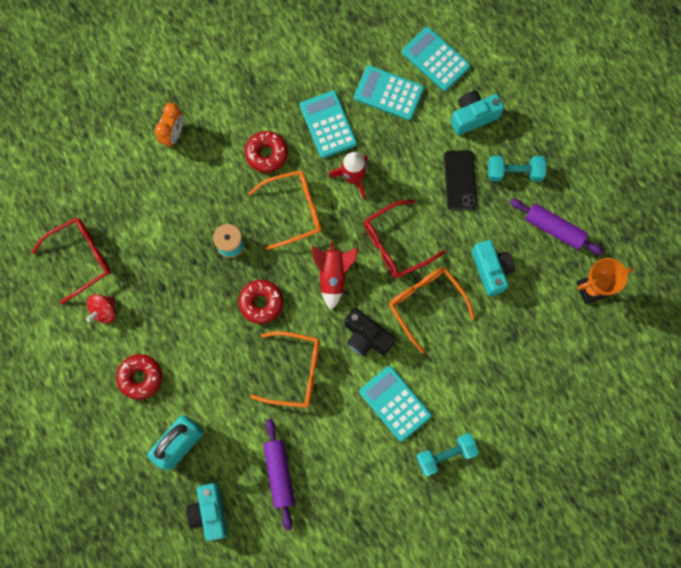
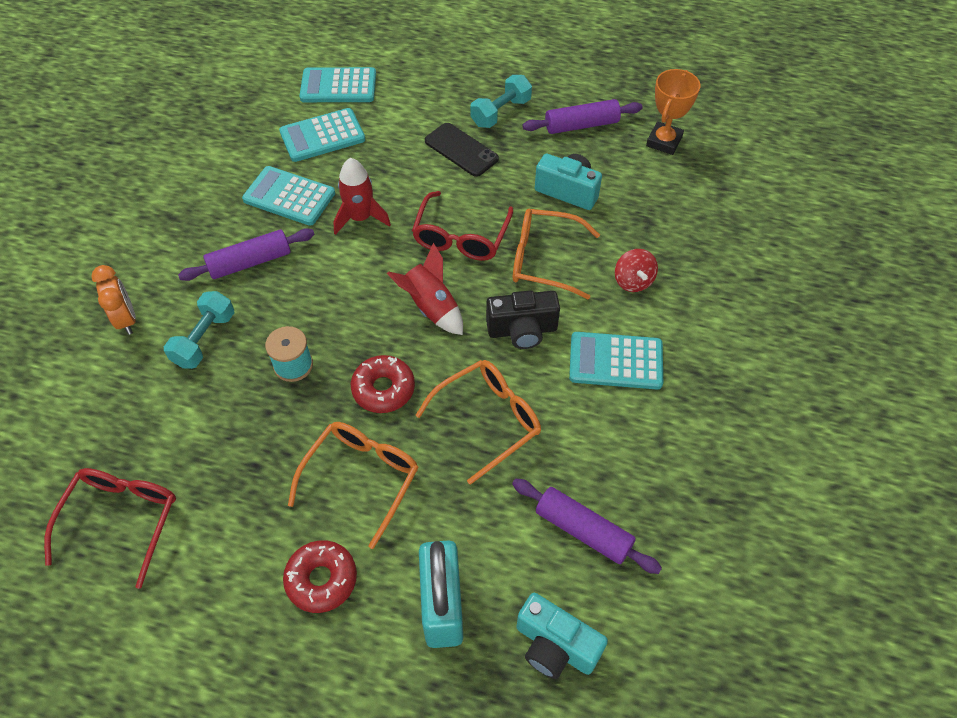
camera: 45 degrees left, 20 degrees down
red spinning top [86,294,115,324] -> red spinning top moved to [615,249,658,292]
red donut [245,131,288,173] -> purple rolling pin [178,228,315,281]
orange glasses [249,170,321,250] -> orange glasses moved to [288,422,419,549]
turquoise dumbbell [416,433,479,476] -> turquoise dumbbell moved to [164,291,234,369]
turquoise camera [451,91,504,135] -> none

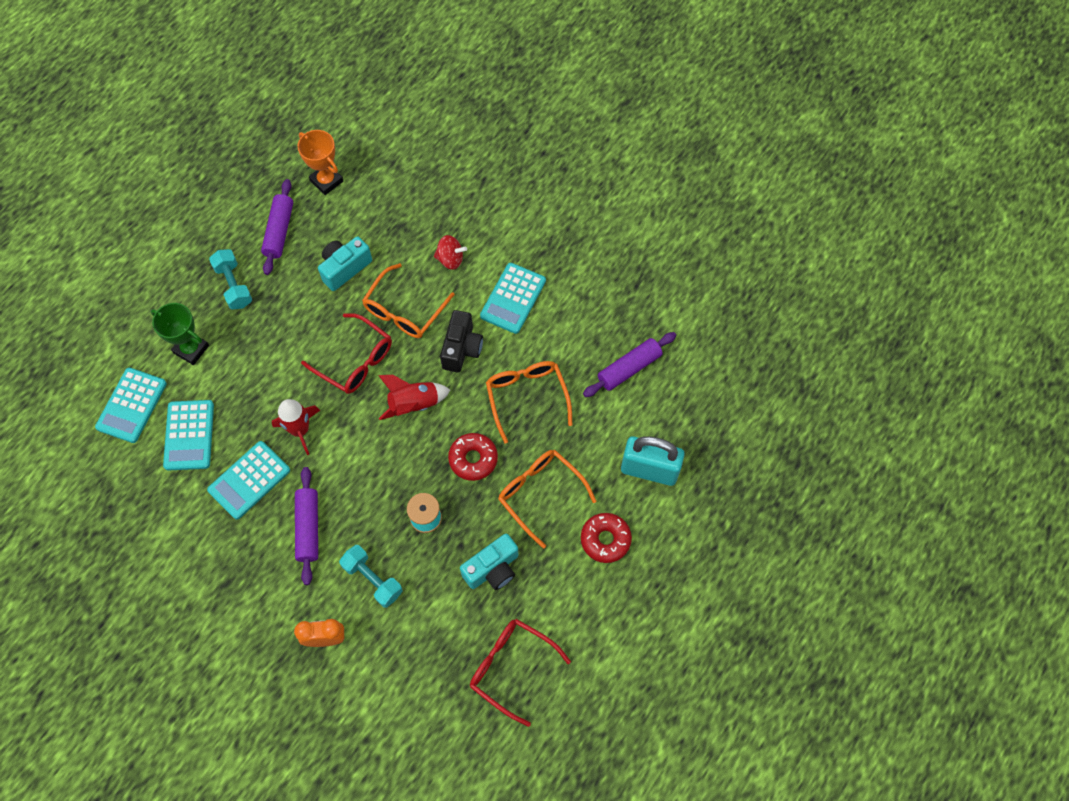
camera: 70 degrees left, 10 degrees up
black phone [425,123,499,177] -> none
turquoise camera [516,593,608,679] -> turquoise camera moved to [460,534,518,590]
none -> green trophy [150,303,209,365]

